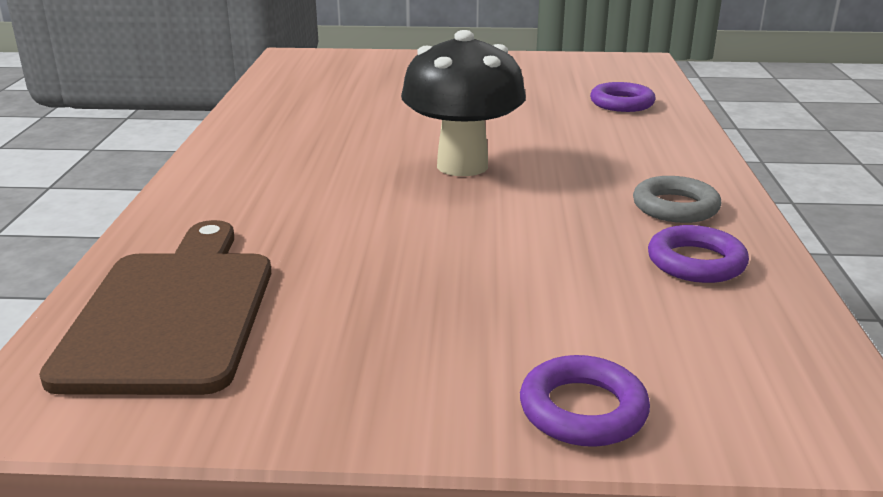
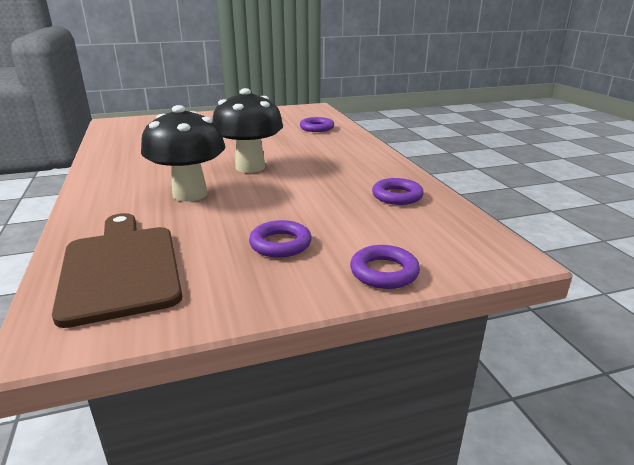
camera: 20 degrees left, 0 degrees up
grey ring [633,176,721,223] -> none
none -> black mushroom [141,105,226,202]
none -> purple ring [249,220,312,258]

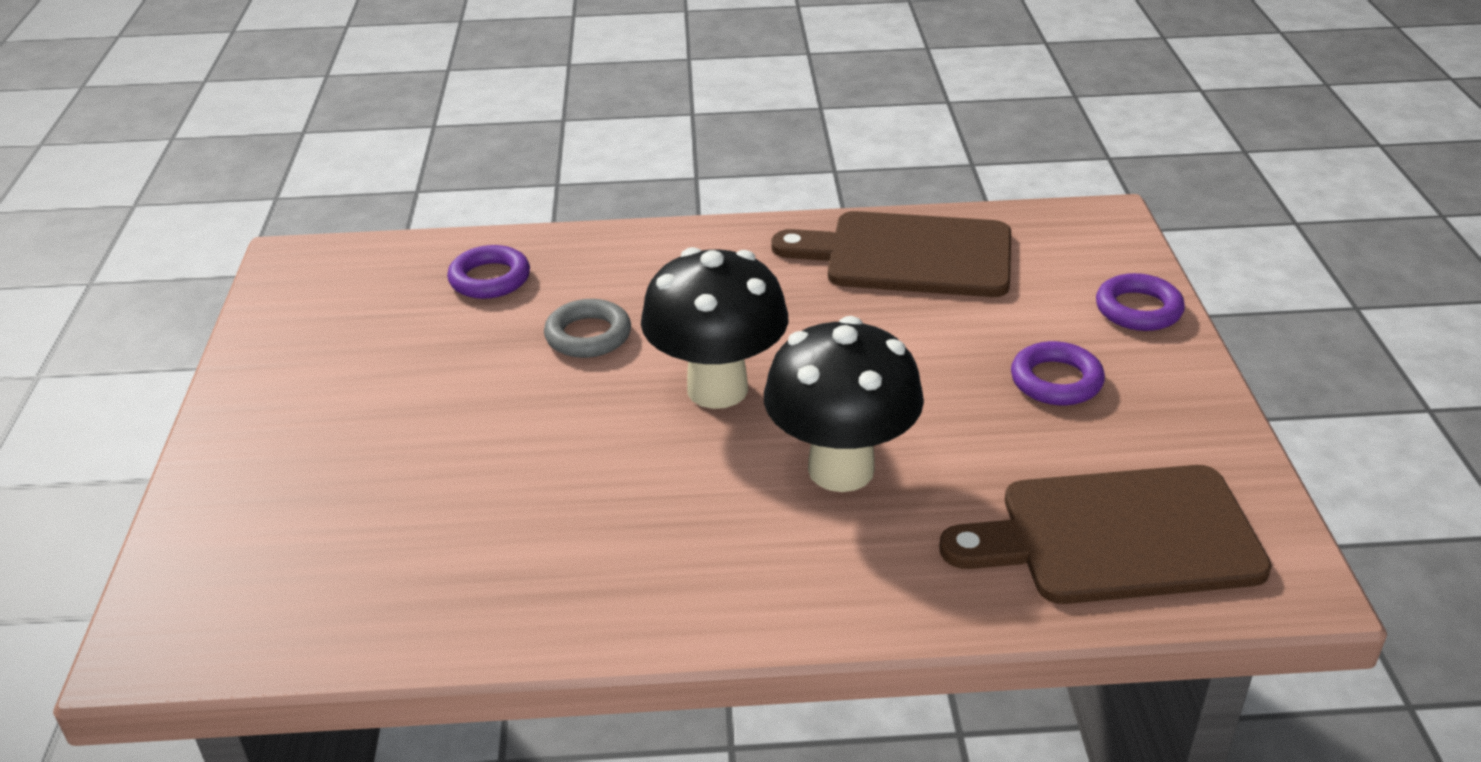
camera: 75 degrees left, 10 degrees up
purple ring [372,178,424,205] -> brown cutting board [771,211,1011,297]
none -> grey ring [544,299,631,358]

